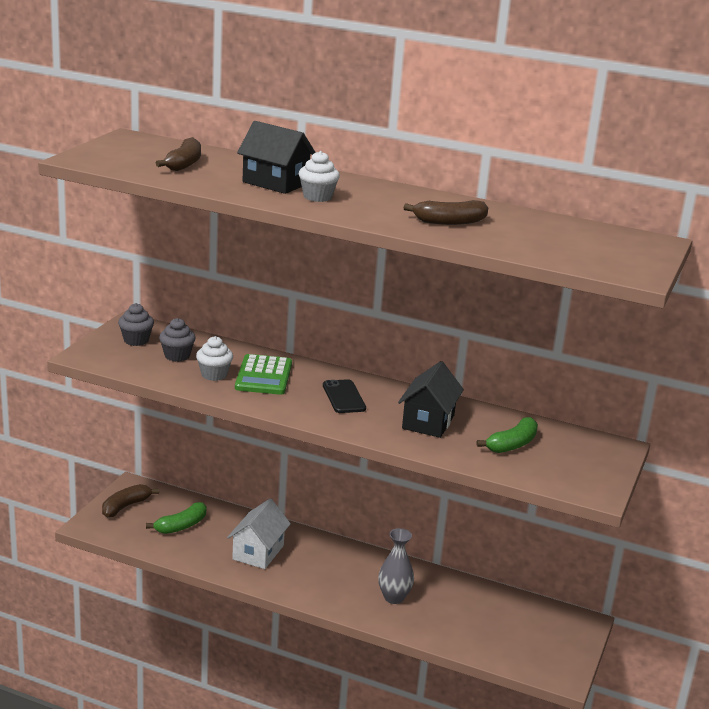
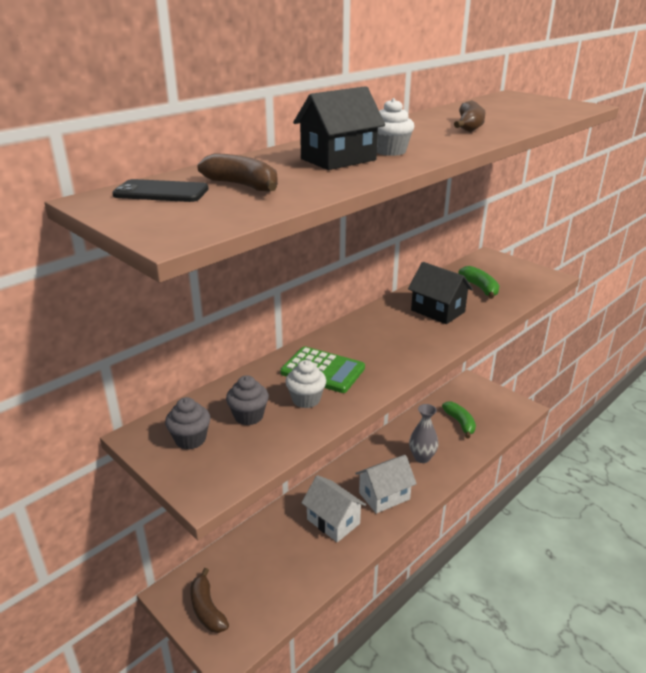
camera: 65 degrees left, 5 degrees up
green banana [146,502,206,534] -> green banana moved to [442,401,476,439]
black phone [323,379,366,413] -> black phone moved to [112,179,209,202]
none -> white house [355,455,417,514]

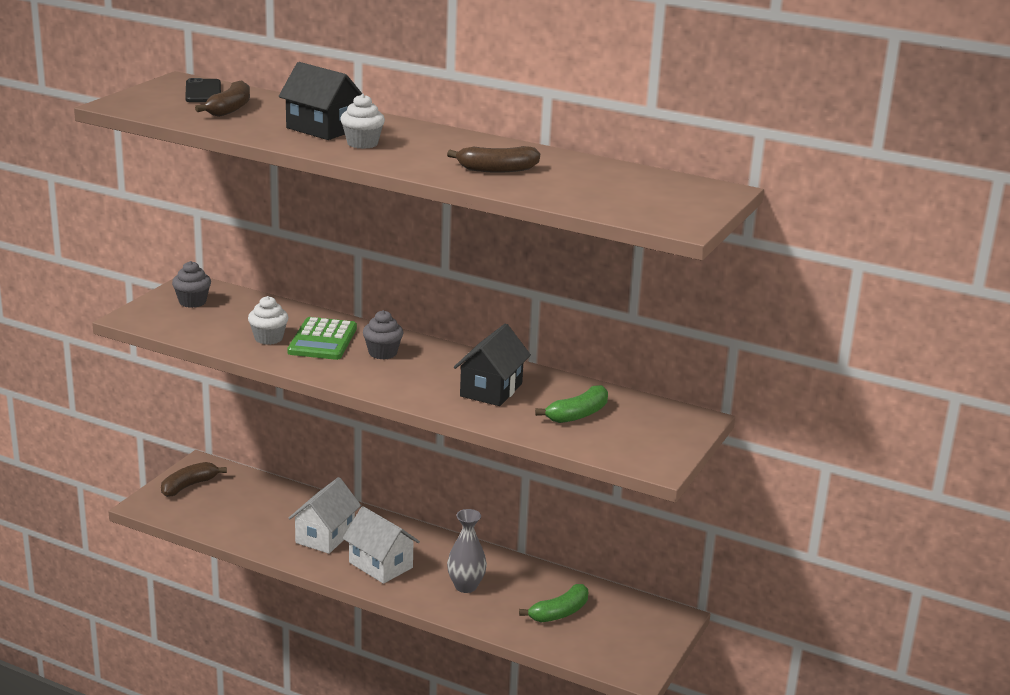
camera: 70 degrees right, 5 degrees down
grey cupcake [226,375,269,425] -> grey cupcake moved to [363,310,404,359]

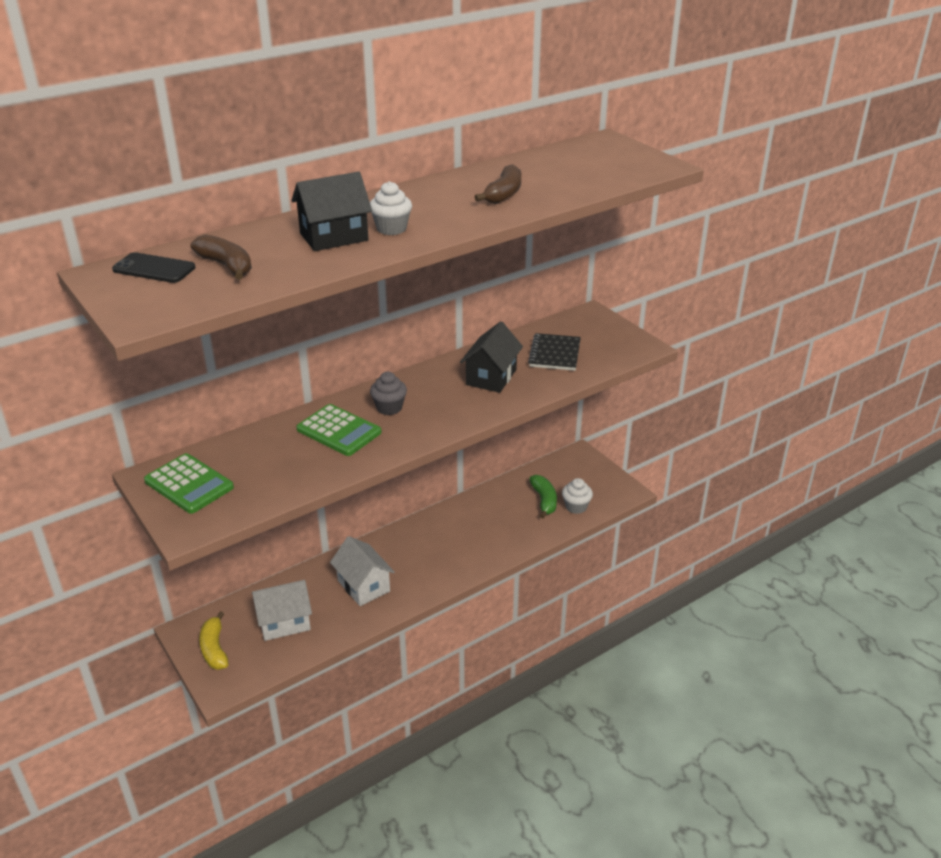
camera: 60 degrees left, 10 degrees up
brown banana [161,462,227,497] -> yellow banana [199,611,229,670]
grey cupcake [172,261,211,308] -> green calculator [144,453,234,514]
white cupcake [248,296,289,345] -> white cupcake moved to [562,478,593,514]
white house [343,506,420,584] -> white house moved to [252,580,312,641]
grey vase [447,509,487,593] -> none
black house [454,323,531,406] -> black house turned 60 degrees clockwise [460,321,523,393]
green banana [535,385,608,423] -> black notebook [528,333,581,371]

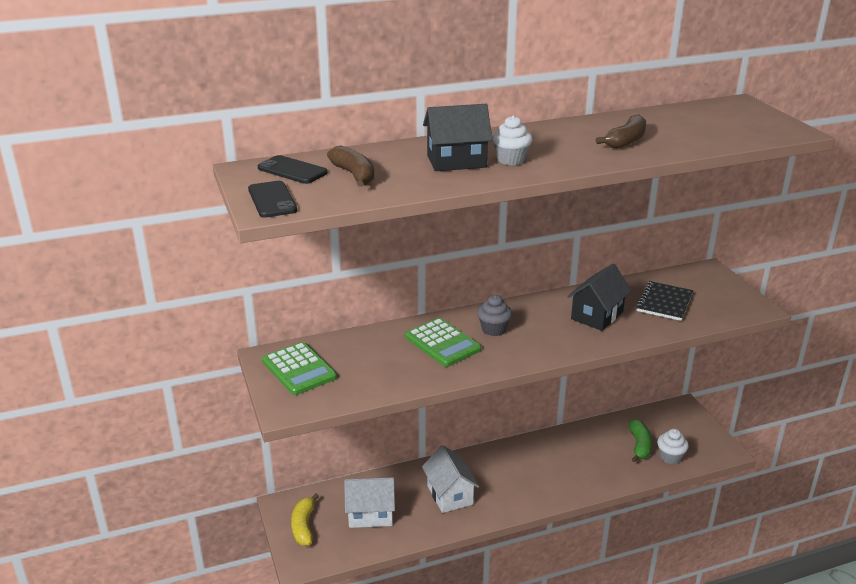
camera: 15 degrees right, 5 degrees down
none -> black phone [248,181,297,218]

